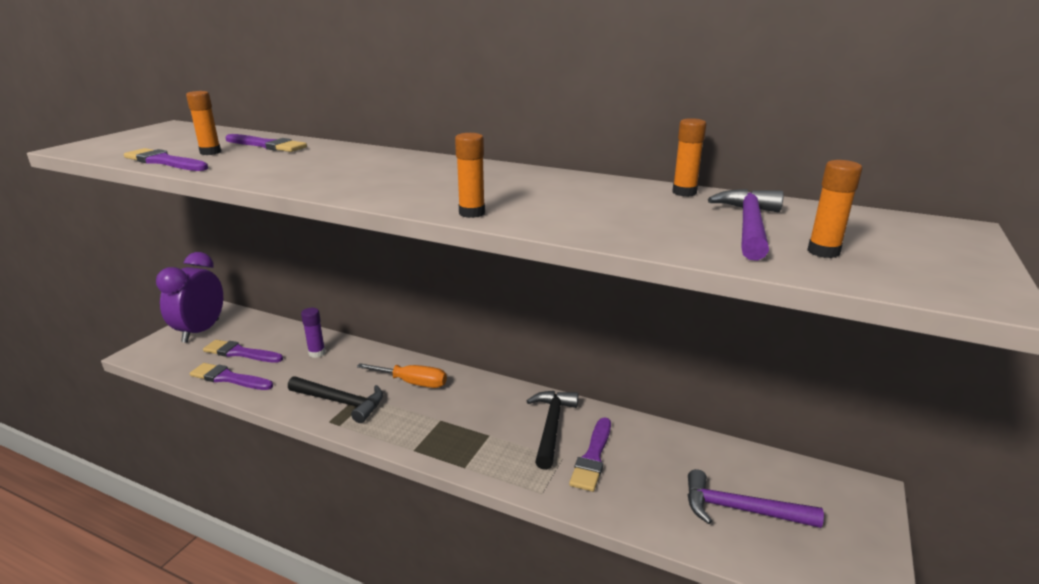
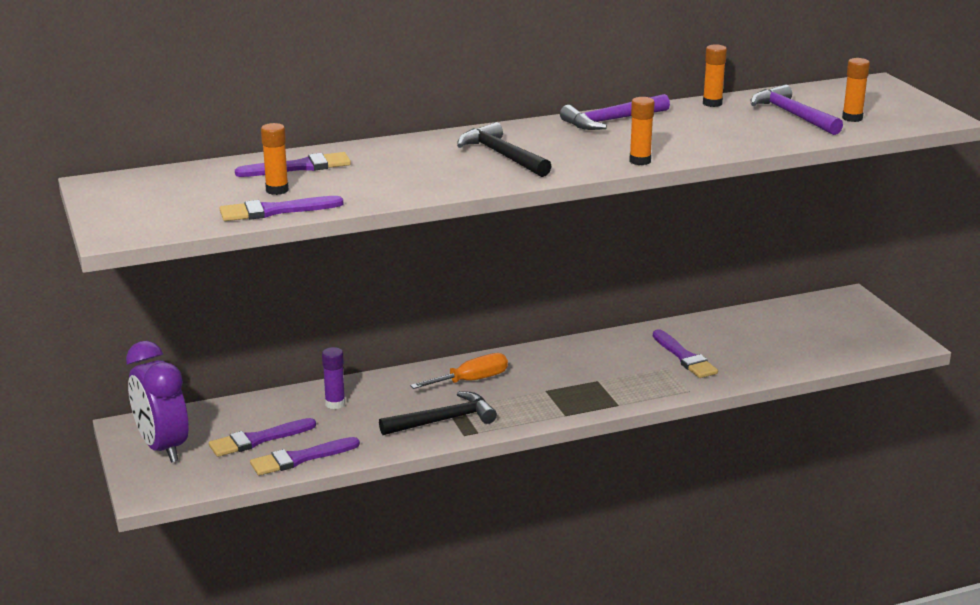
camera: 45 degrees left, 0 degrees up
black hammer [527,391,578,470] -> black hammer moved to [457,122,552,177]
purple hammer [687,469,824,528] -> purple hammer moved to [560,94,670,130]

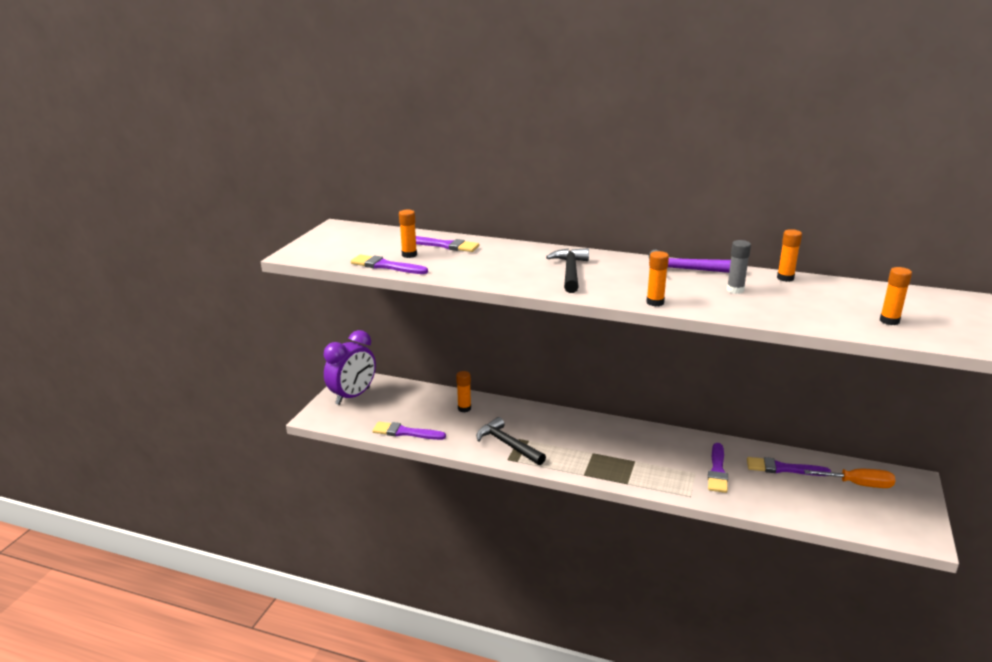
camera: 40 degrees right, 0 degrees up
purple clock [126,341,189,463] -> purple clock turned 150 degrees counterclockwise [324,330,376,405]
purple brush [209,418,316,457] -> purple brush moved to [747,457,831,476]
purple glue stick [322,347,345,409] -> orange glue stick [456,371,471,412]
black hammer [379,391,497,435] -> black hammer turned 150 degrees counterclockwise [476,417,546,465]
orange screwdriver [410,353,508,389] -> orange screwdriver moved to [804,469,895,488]
purple hammer [751,85,843,135] -> none
none -> grey glue stick [727,240,751,294]

